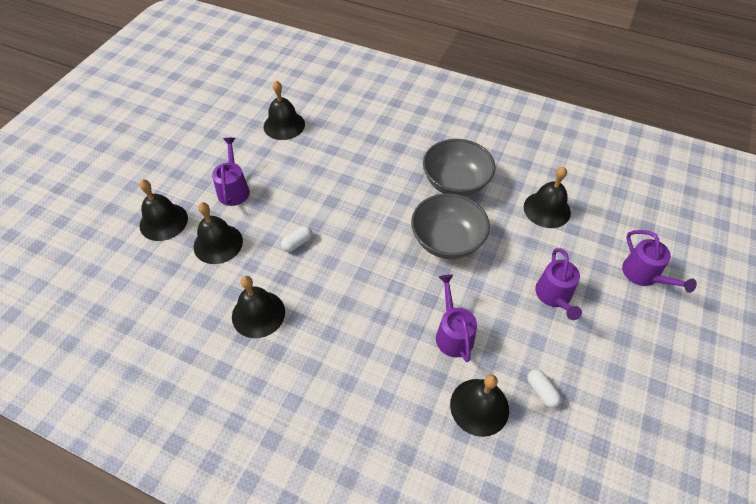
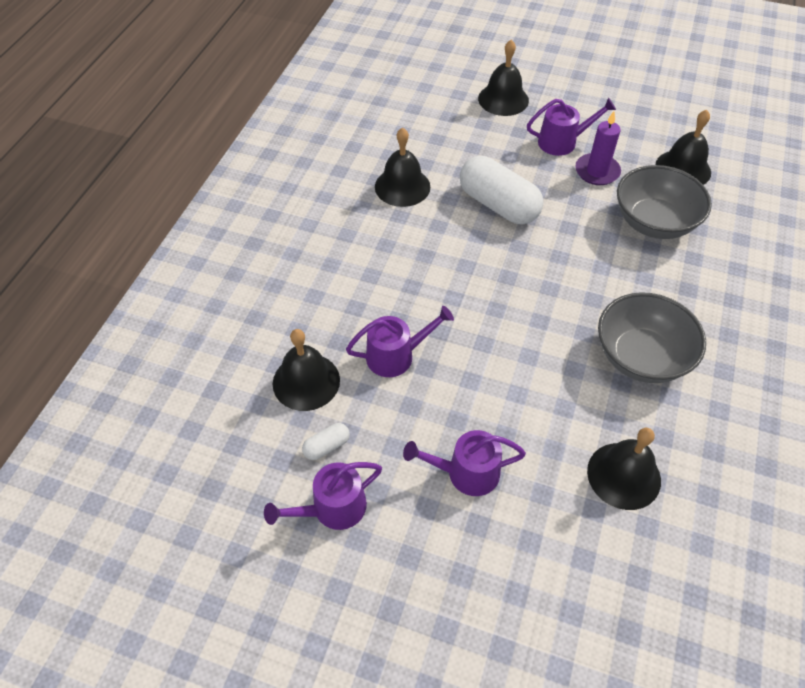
camera: 85 degrees right, 0 degrees up
black bell [194,202,243,264] -> none
white capsule [281,226,312,252] -> white capsule [460,156,543,224], size x2.29
grey bowl [411,193,490,259] -> grey bowl moved to [617,165,712,239]
purple watering can [622,230,697,293] -> purple watering can moved to [264,462,382,530]
none -> purple candle [575,111,621,185]

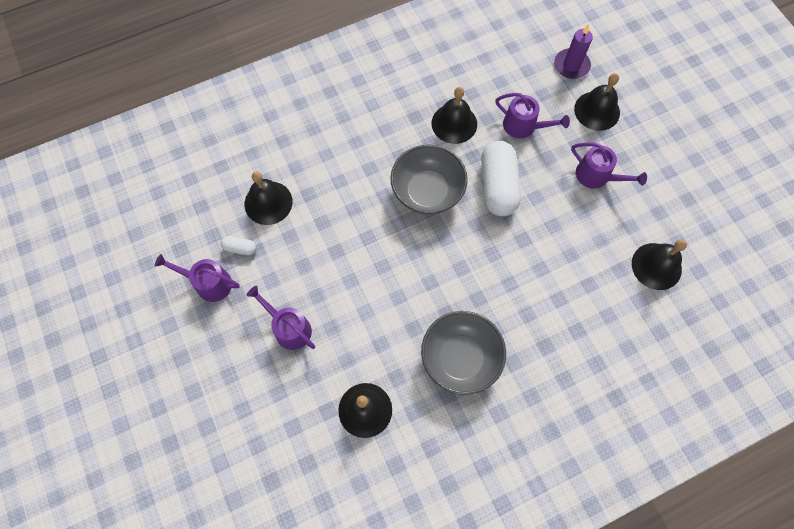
camera: 45 degrees right, 15 degrees up
purple watering can [346,306,454,377] -> purple watering can moved to [495,93,570,139]
purple candle [575,111,621,185] -> purple candle moved to [554,24,593,79]
grey bowl [617,165,712,239] -> grey bowl moved to [390,144,468,215]

